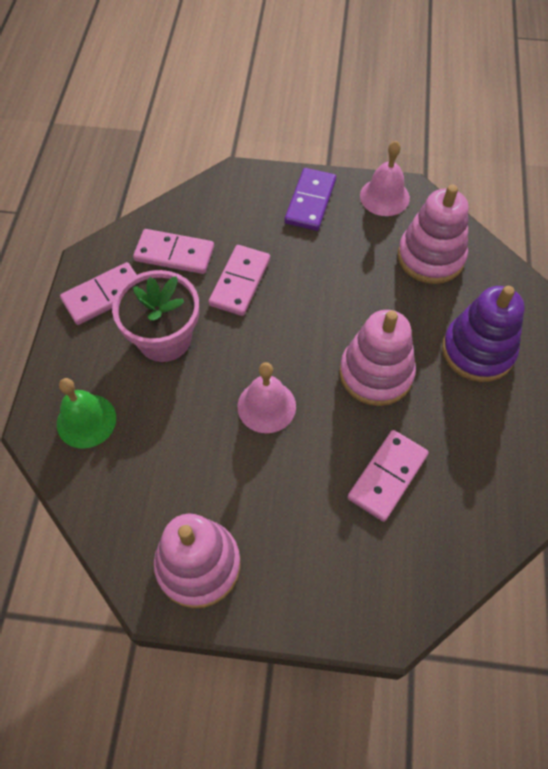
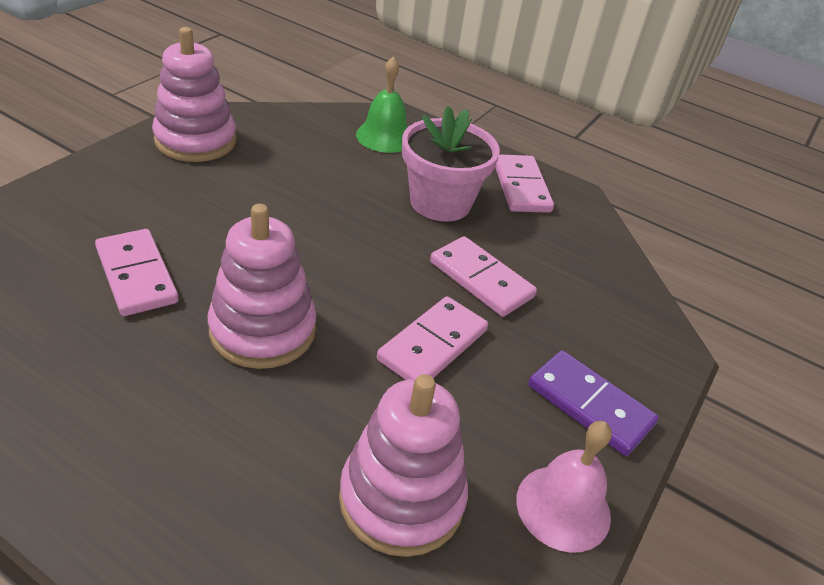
camera: 110 degrees right, 20 degrees down
pink domino [133,229,214,274] -> pink domino moved to [377,296,488,380]
pink bell [237,362,296,433] -> none
purple stacking toy [442,286,525,382] -> none

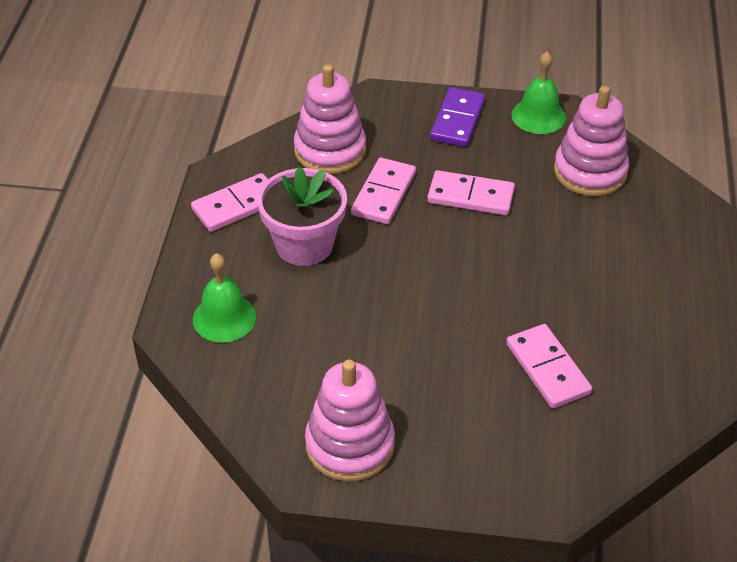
camera: 110 degrees left, 5 degrees up
pink domino [95,229,179,316] -> pink domino turned 60 degrees counterclockwise [506,324,592,408]
pink stacking toy [207,204,317,369] -> pink stacking toy moved to [294,64,366,174]
pink bell [516,421,612,553] -> green bell [512,52,566,134]

